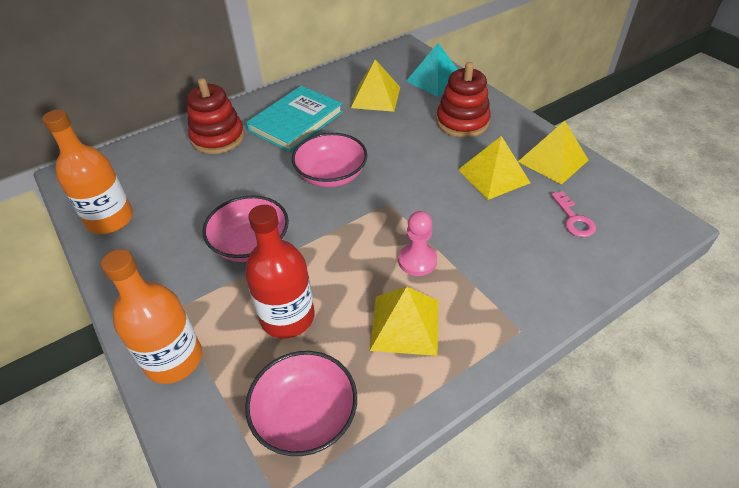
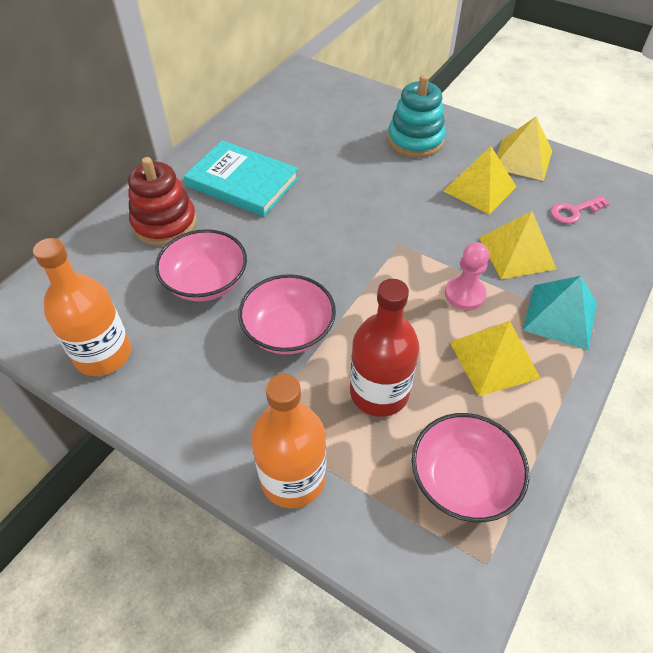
camera: 25 degrees left, 5 degrees up
turquoise book [246,86,343,152] -> turquoise book turned 75 degrees counterclockwise [184,140,299,217]
pink bowl [292,133,367,188] -> pink bowl moved to [155,229,247,302]
yellow pyramid [351,59,400,112] -> yellow pyramid moved to [479,211,557,279]
turquoise pyramid [406,43,458,97] -> turquoise pyramid moved to [523,276,597,350]
red stacking toy [436,62,491,138] -> turquoise stacking toy [388,75,446,158]
pink key [551,191,596,237] -> pink key turned 105 degrees clockwise [551,196,610,224]

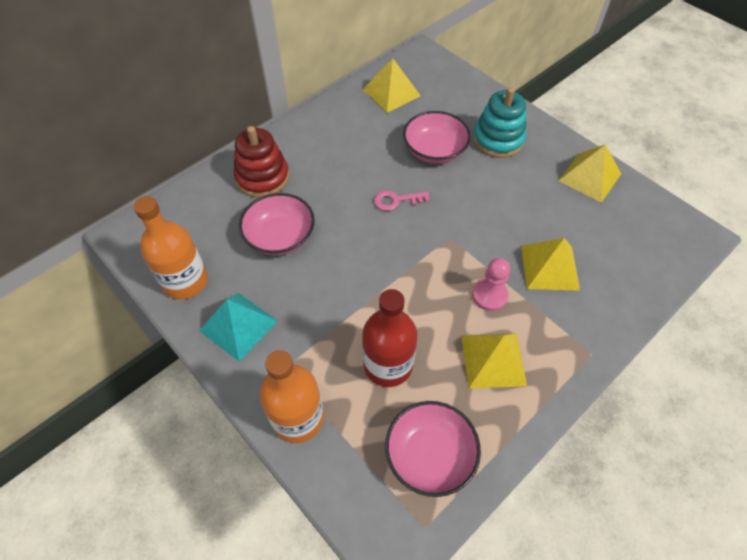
camera: 15 degrees right, 5 degrees up
turquoise book [184,140,299,217] -> none
pink bowl [238,274,336,354] -> pink bowl moved to [403,111,471,164]
yellow pyramid [444,146,516,214] -> yellow pyramid moved to [363,58,421,113]
turquoise pyramid [523,276,597,350] -> turquoise pyramid moved to [199,293,278,362]
pink key [551,196,610,224] -> pink key moved to [374,191,430,211]

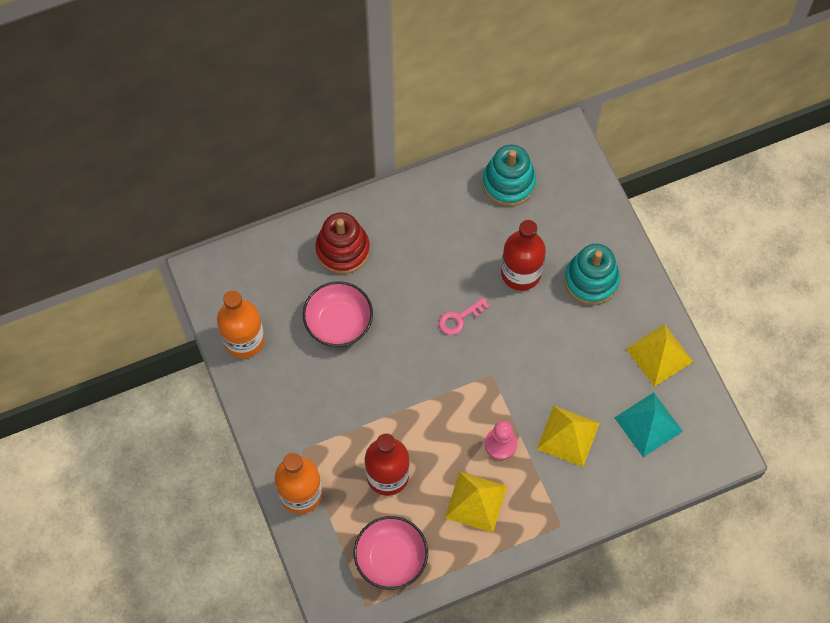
camera: 20 degrees right, 10 degrees up
turquoise pyramid [199,293,278,362] -> turquoise pyramid moved to [614,392,683,457]
yellow pyramid [363,58,421,113] -> turquoise stacking toy [483,145,536,206]
pink key [374,191,430,211] -> pink key turned 45 degrees counterclockwise [439,297,490,335]
pink bowl [403,111,471,164] -> red bottle [501,220,546,291]

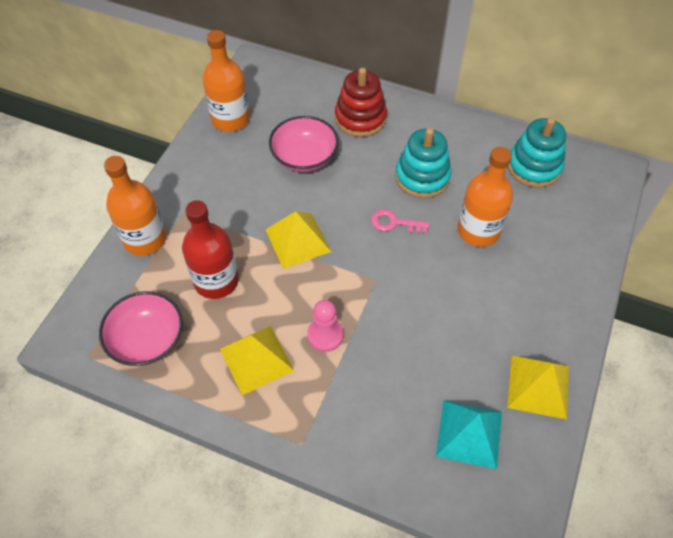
camera: 45 degrees right, 10 degrees down
red bottle [501,220,546,291] -> orange bottle [457,147,513,247]
yellow pyramid [537,406,600,467] -> yellow pyramid moved to [266,211,331,269]
turquoise stacking toy [564,244,620,305] -> turquoise stacking toy moved to [395,128,451,198]

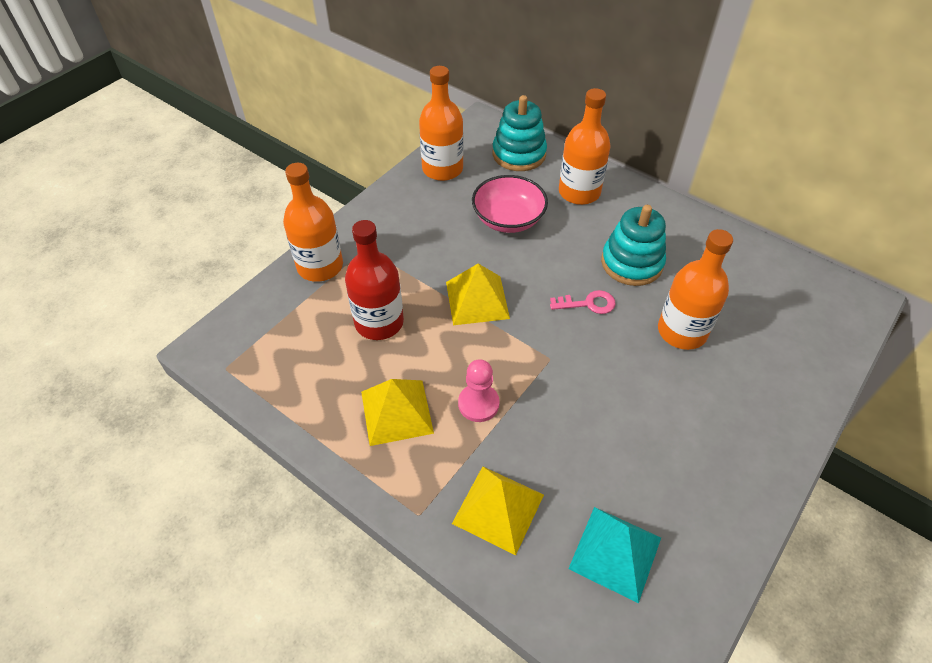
camera: 15 degrees right, 5 degrees down
pink bowl [99,291,183,366] -> none
red stacking toy [335,68,387,137] -> orange bottle [559,88,611,205]
pink key [371,209,430,233] -> pink key turned 150 degrees clockwise [550,290,616,314]
yellow pyramid [507,356,569,419] -> yellow pyramid moved to [452,466,544,555]
turquoise stacking toy [508,117,566,188] -> turquoise stacking toy moved to [493,95,547,171]

